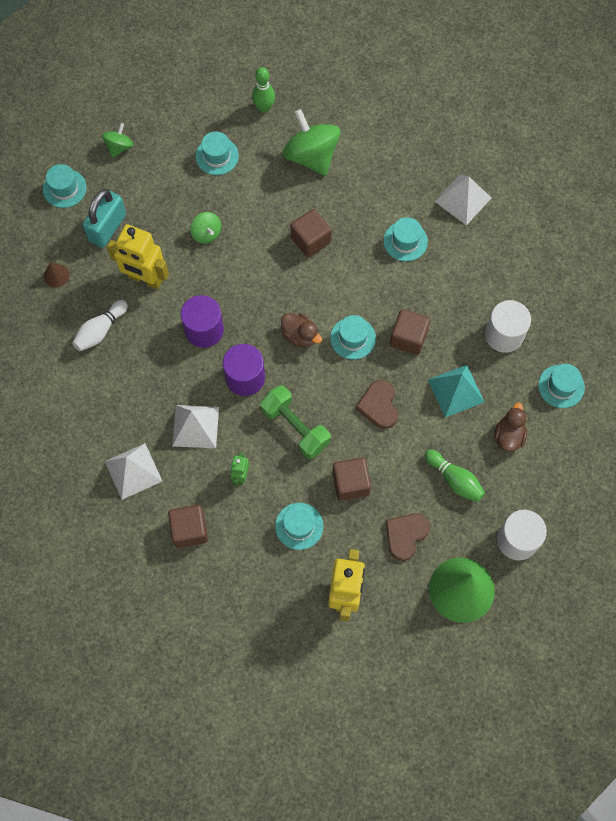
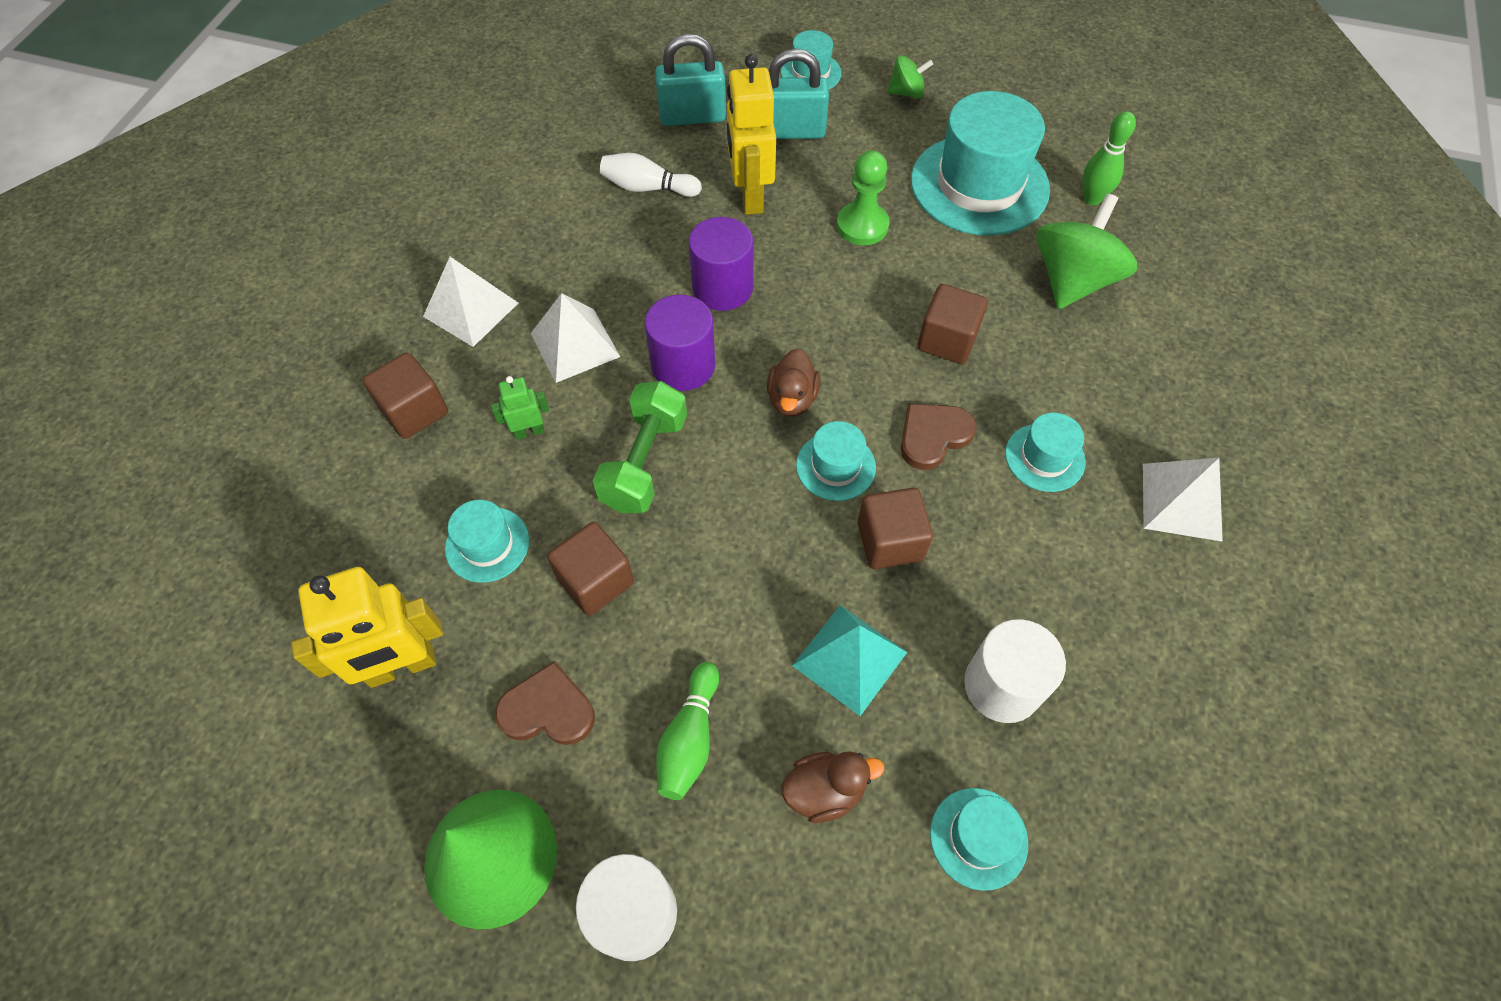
camera: 60 degrees right, 10 degrees down
brown cone [44,262,69,287] -> turquoise padlock [655,33,726,126]
green spinning top [190,212,221,244] -> green pawn [837,150,890,245]
turquoise hat [196,132,239,175] -> turquoise hat [911,91,1050,236], size x2.08
brown heart [356,380,398,429] -> brown heart moved to [901,404,977,470]

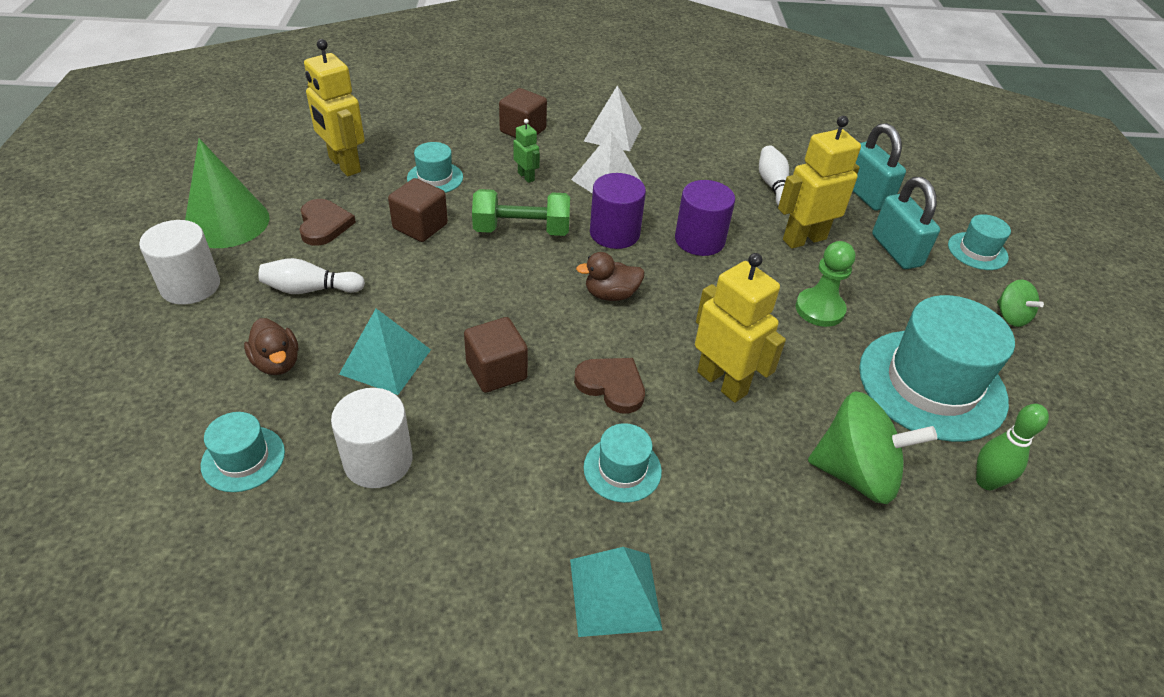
camera: 70 degrees right, 15 degrees down
green bowling pin [656,662,719,800] -> white bowling pin [258,258,365,294]
turquoise hat [796,421,876,501] -> none
brown cube [918,284,988,364] -> yellow robot [695,253,786,403]
white pyramid [1143,458,1223,542] -> turquoise pyramid [570,547,663,637]

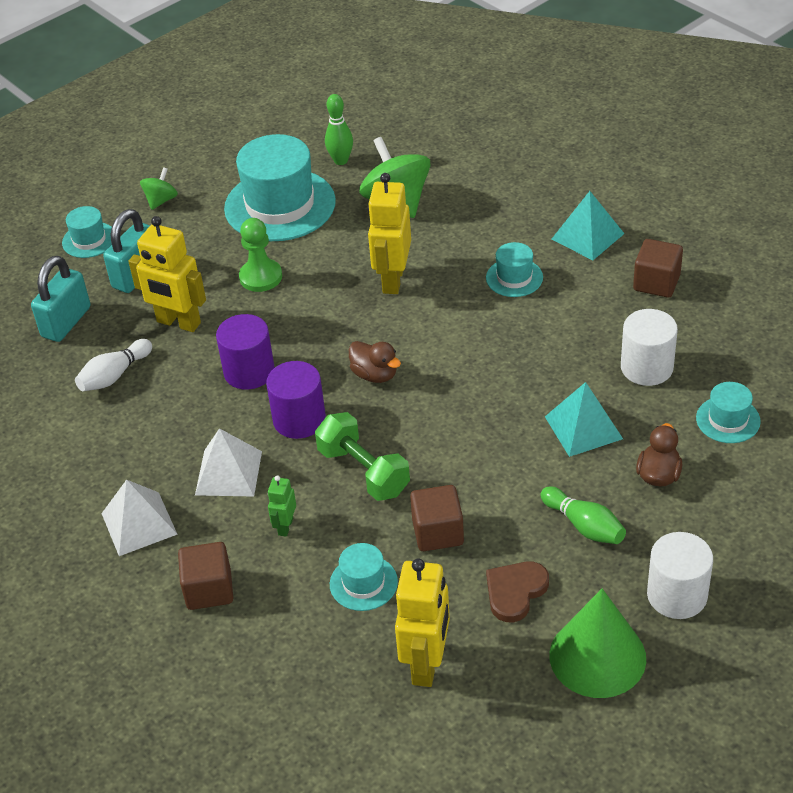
camera: 125 degrees left, 0 degrees up
white bowling pin [258,258,365,294] -> green bowling pin [541,486,626,544]
brown cube [464,317,528,393] -> brown cube moved to [633,239,683,298]
brown heart [574,358,645,414] -> none

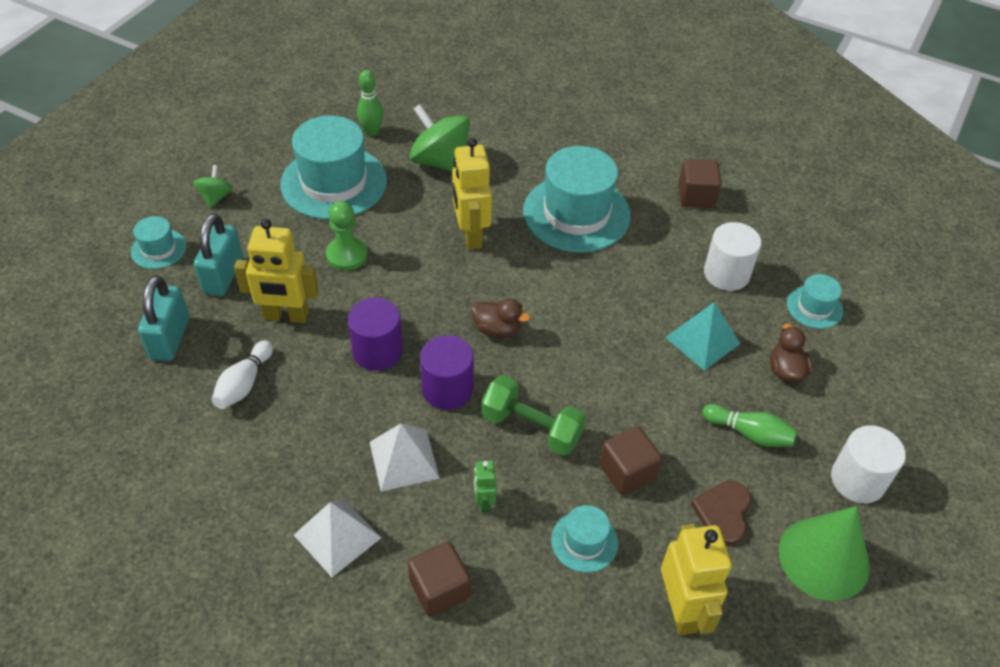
camera: 25 degrees left, 5 degrees up
turquoise hat [486,242,543,297] -> turquoise hat [523,146,631,252], size x2.08
turquoise pyramid [552,191,625,260] -> none

